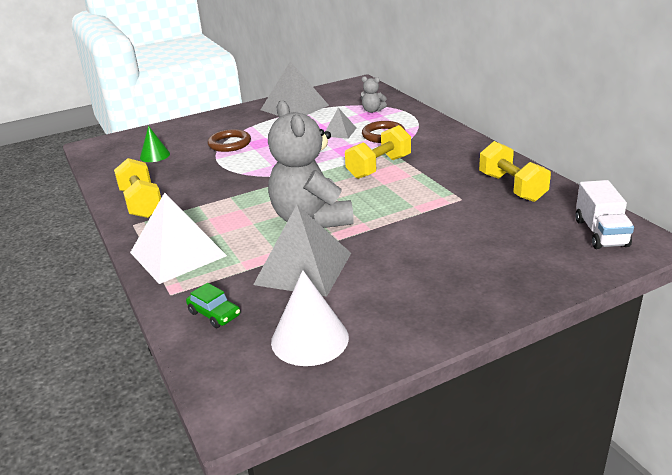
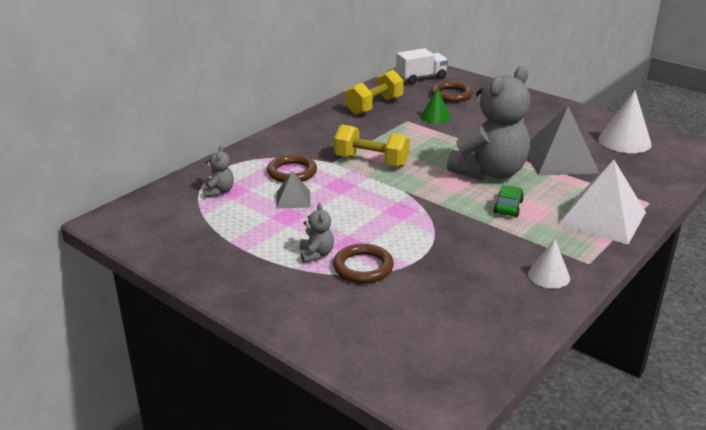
camera: 115 degrees left, 0 degrees up
yellow dumbbell [114,158,161,218] -> white cone [528,239,570,288]
green cone [140,126,170,162] -> green cone moved to [421,88,450,124]
green car [186,283,240,328] -> green car moved to [493,186,524,217]
grey pyramid [261,61,329,116] -> none
none -> grey teddy bear [300,203,334,263]
none -> brown ring [431,81,473,102]

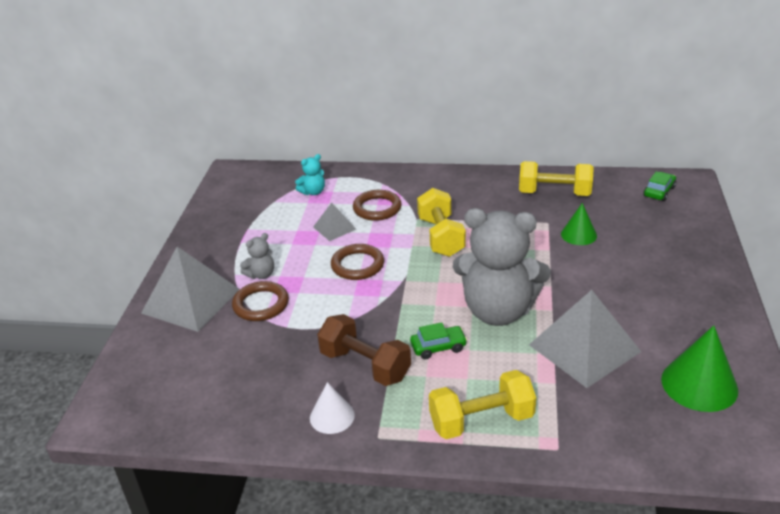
camera: 60 degrees right, 5 degrees up
grey teddy bear [203,145,234,198] -> turquoise teddy bear [295,154,325,195]
white truck [396,48,448,85] -> green car [643,172,676,201]
brown ring [431,81,473,102] -> brown ring moved to [331,244,384,280]
white pyramid [558,160,646,245] -> yellow dumbbell [429,370,536,439]
white cone [598,90,652,153] -> green cone [661,326,738,412]
none -> grey pyramid [141,247,240,332]
none -> brown dumbbell [317,314,411,386]

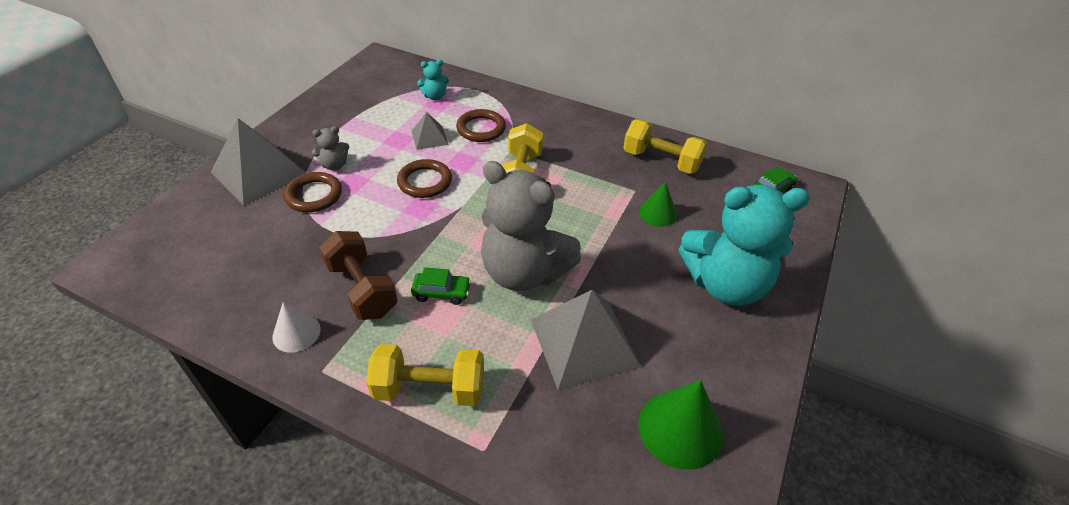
camera: 15 degrees right, 10 degrees up
none -> turquoise teddy bear [679,185,810,306]

